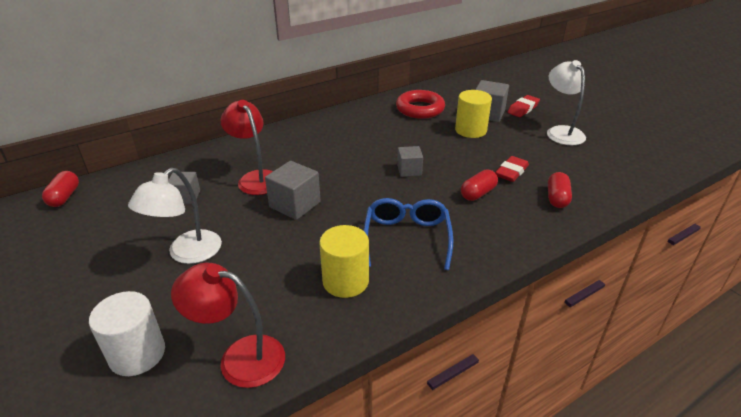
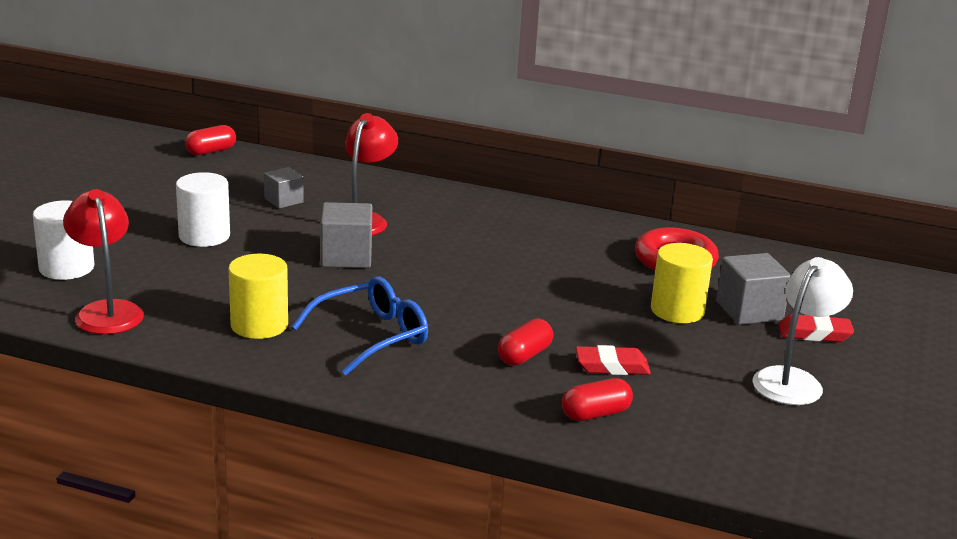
camera: 50 degrees right, 10 degrees down
white lamp [128,168,222,264] -> white cylinder [176,172,230,247]
grey cube [397,146,423,177] -> none
red capsule [461,170,498,201] -> red capsule turned 60 degrees counterclockwise [498,318,553,366]

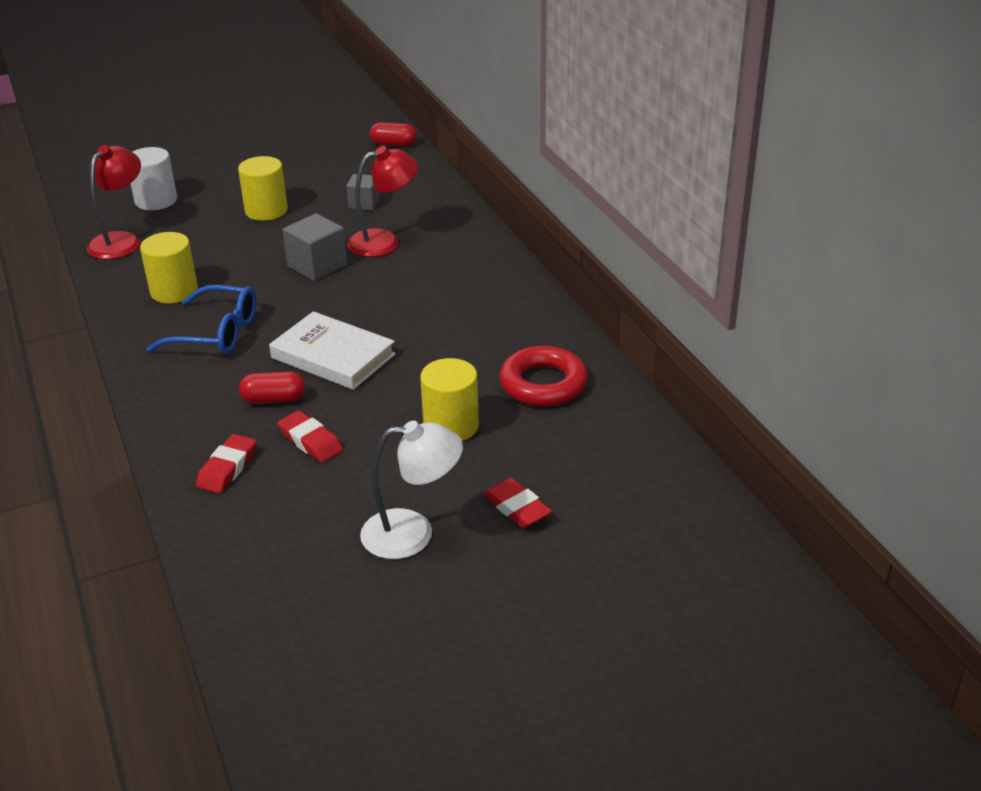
camera: 50 degrees right, 10 degrees up
white cylinder [176,172,230,247] -> yellow cylinder [238,156,288,221]
red capsule [562,378,633,421] -> red eraser [196,434,256,494]
grey cube [716,253,791,325] -> none
none -> white book [269,311,396,390]

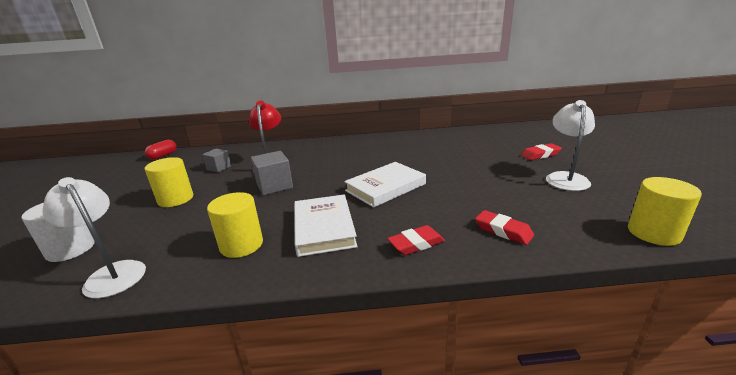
camera: 70 degrees left, 10 degrees down
red lamp [87,145,141,259] -> white lamp [42,177,146,298]
blue glasses [147,285,257,354] -> white book [294,194,358,257]
red capsule [239,371,305,404] -> none
red eraser [278,411,343,463] -> red eraser moved to [387,225,445,255]
yellow cylinder [420,358,479,441] -> yellow cylinder moved to [628,177,702,246]
red ring [500,346,588,406] -> none

